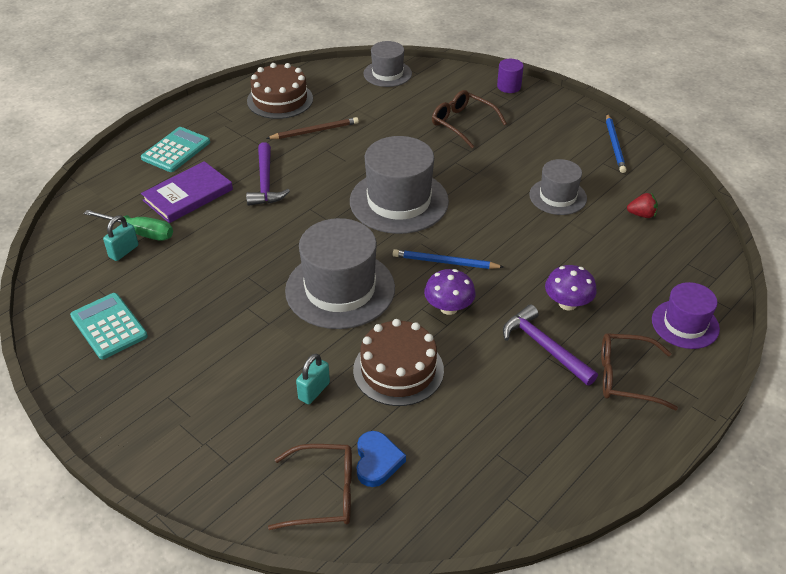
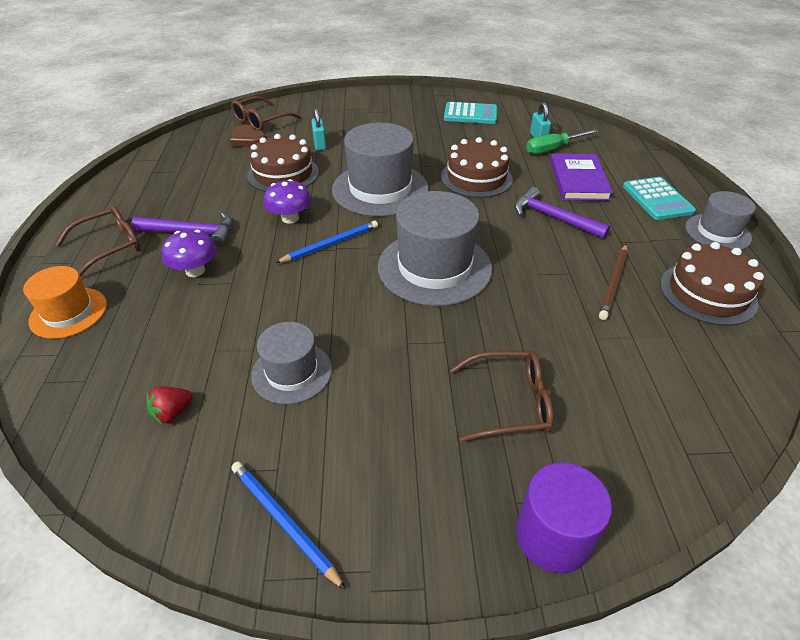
camera: 135 degrees right, 0 degrees up
blue heart [357,431,406,487] -> brown heart [230,124,265,147]
grey hat [363,41,412,87] -> grey hat moved to [685,191,756,250]
purple cylinder [497,59,524,93] -> purple cylinder [516,462,612,573], size x1.52
purple hat [652,282,720,349] -> orange hat [23,266,107,339]
none -> brown cake [441,137,513,198]

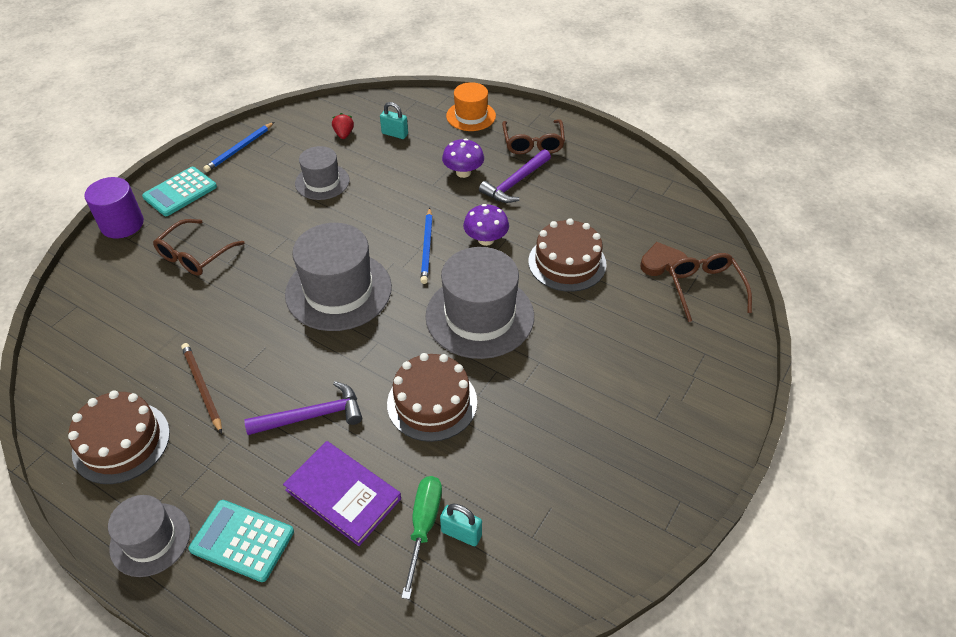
camera: 125 degrees right, 5 degrees up
blue pencil [231,461,346,590] -> blue pencil turned 135 degrees clockwise [203,122,274,172]
turquoise padlock [311,108,326,150] -> turquoise padlock moved to [380,102,408,139]
turquoise calculator [444,102,497,124] -> turquoise calculator moved to [142,167,217,216]

